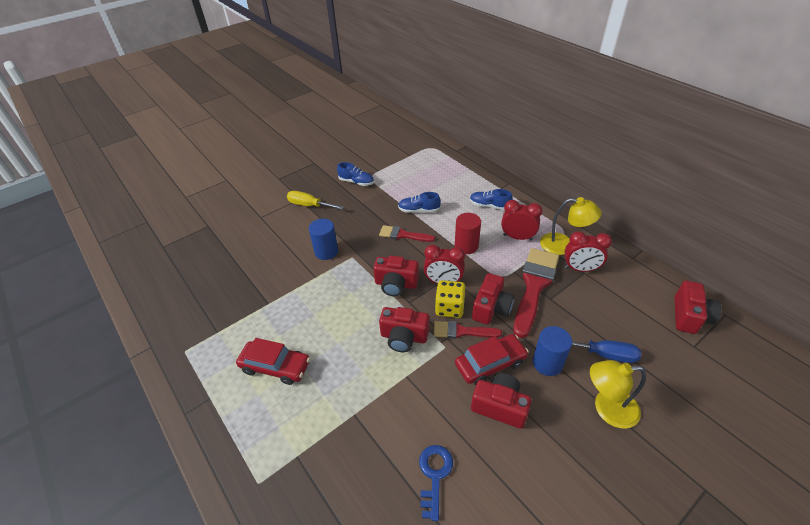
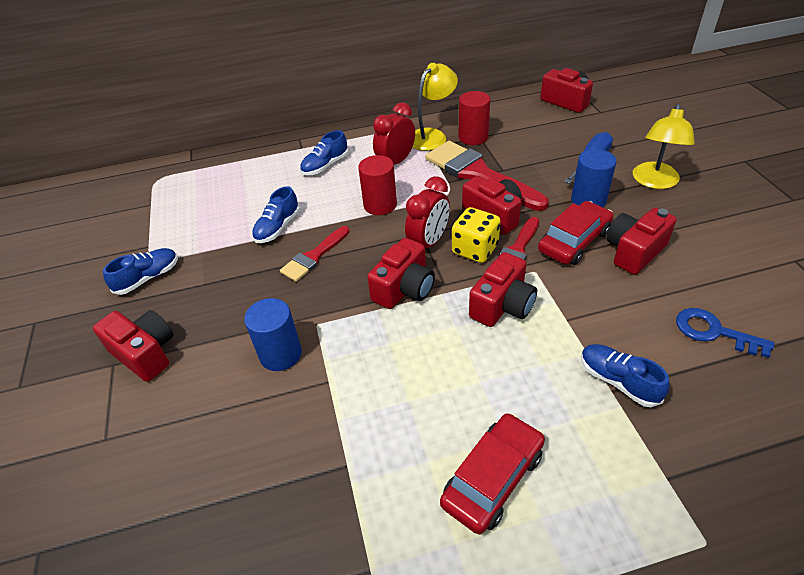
camera: 65 degrees left, 0 degrees up
yellow screwdriver [287,191,344,210] -> red camera [93,310,173,382]
red car [455,334,529,385] -> red car turned 45 degrees clockwise [538,201,614,265]
red clock [565,231,612,272] -> red cylinder [459,91,490,145]
none -> blue shoe [581,344,670,407]

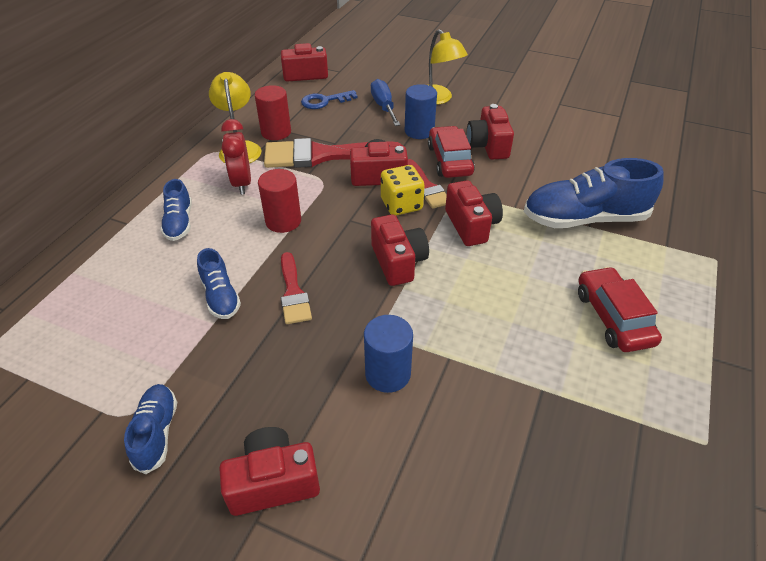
camera: 55 degrees left, 0 degrees up
red clock [405,176,450,248] -> none
blue shoe [581,344,670,407] -> blue shoe [524,158,664,228], size x1.89
blue key [676,308,774,358] -> blue key moved to [301,90,358,109]

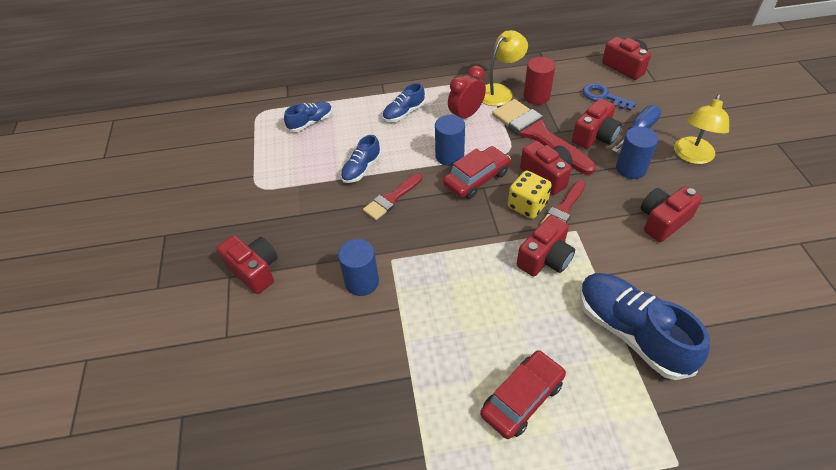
camera: 60 degrees right, 5 degrees up
blue shoe [124,384,177,474] -> blue shoe moved to [284,102,332,132]
red cylinder [258,169,301,233] -> blue cylinder [435,115,465,166]
red camera [371,214,429,286] -> red camera moved to [572,99,622,149]
red car [428,126,475,178] -> red car moved to [443,146,511,199]

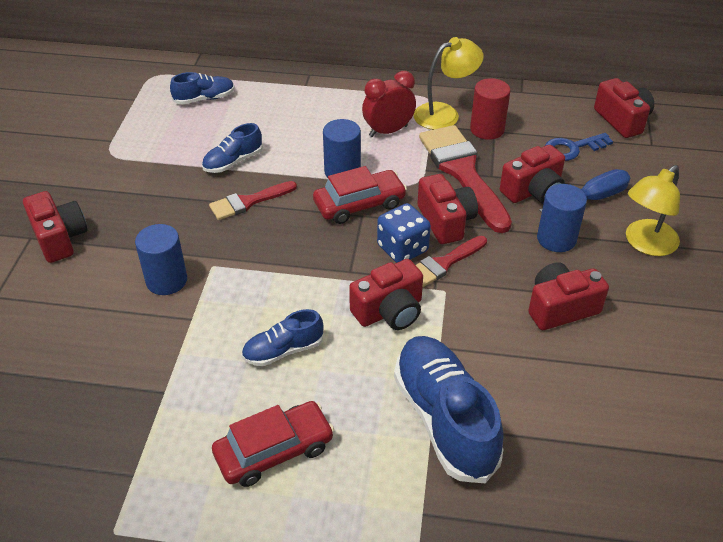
camera: 15 degrees right, 5 degrees down
blue shoe [382,83,425,122] -> blue shoe moved to [242,309,324,366]
yellow dice [508,171,552,219] -> blue dice [377,203,431,263]
blue key [582,83,637,111] -> blue key turned 75 degrees counterclockwise [545,133,613,161]

